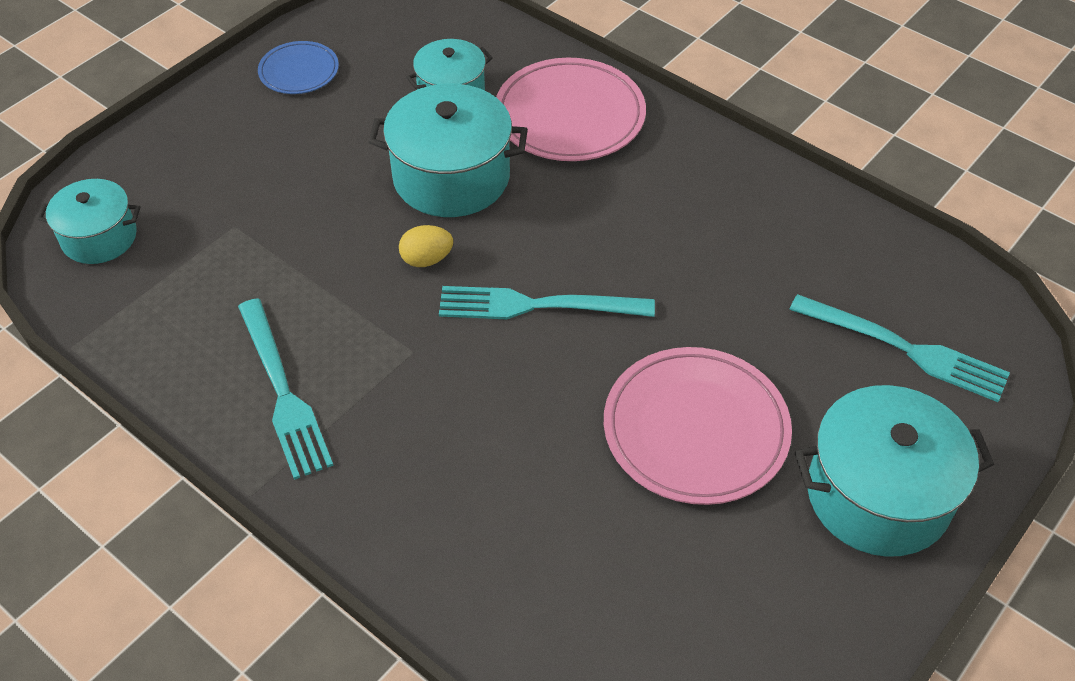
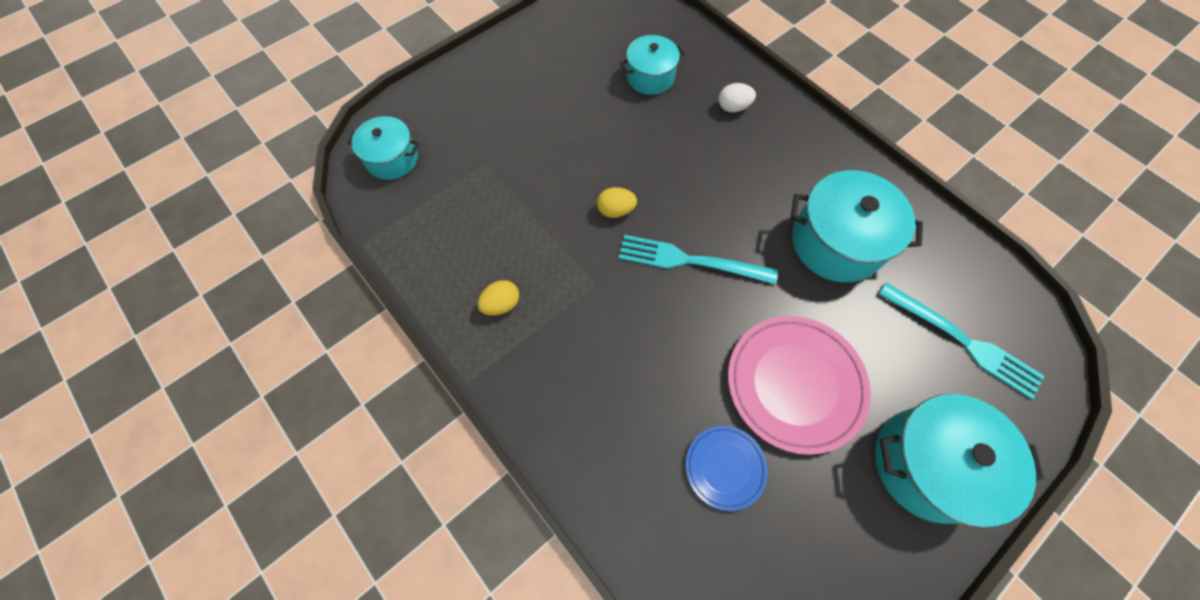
camera: 10 degrees right, 15 degrees up
turquoise fork [238,298,334,480] -> yellow egg [478,280,519,315]
blue plate [258,41,339,94] -> blue plate moved to [686,426,768,511]
turquoise pot [368,84,528,217] -> turquoise pot moved to [791,170,923,282]
pink plate [496,58,646,161] -> white egg [719,83,756,112]

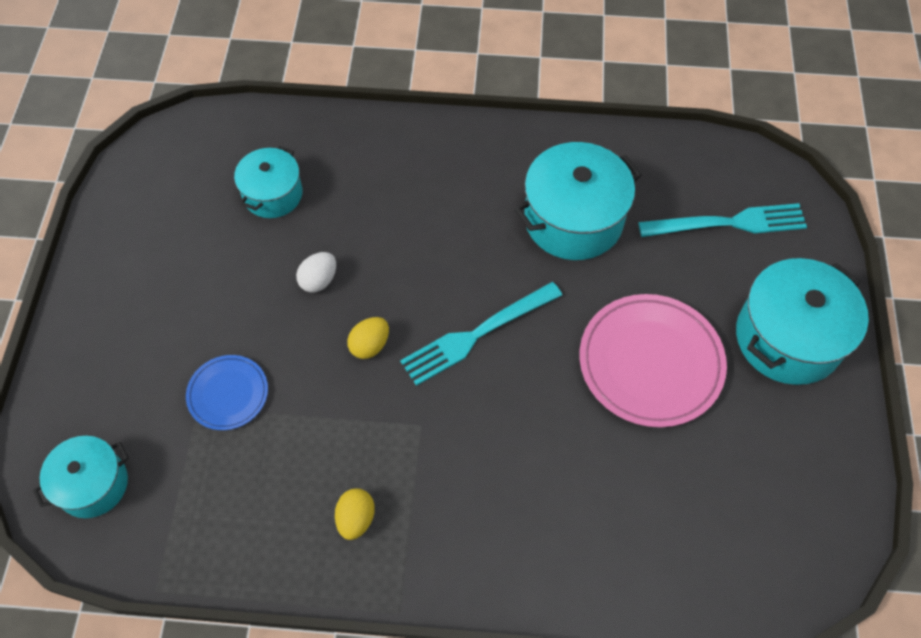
camera: 45 degrees left, 5 degrees down
blue plate [686,426,768,511] -> blue plate moved to [186,355,268,430]
white egg [719,83,756,112] -> white egg moved to [296,252,336,293]

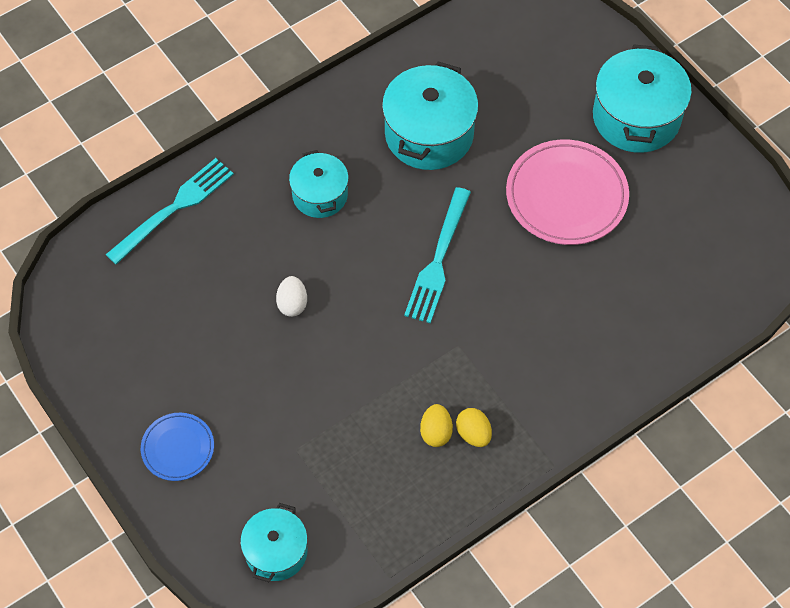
camera: 40 degrees left, 0 degrees up
blue plate [186,355,268,430] -> blue plate moved to [141,413,214,481]
turquoise pot [234,146,302,218] -> turquoise pot moved to [289,150,349,218]
yellow egg [347,317,389,359] -> yellow egg moved to [420,404,453,447]
turquoise fork [638,203,807,237] -> turquoise fork moved to [106,158,234,265]

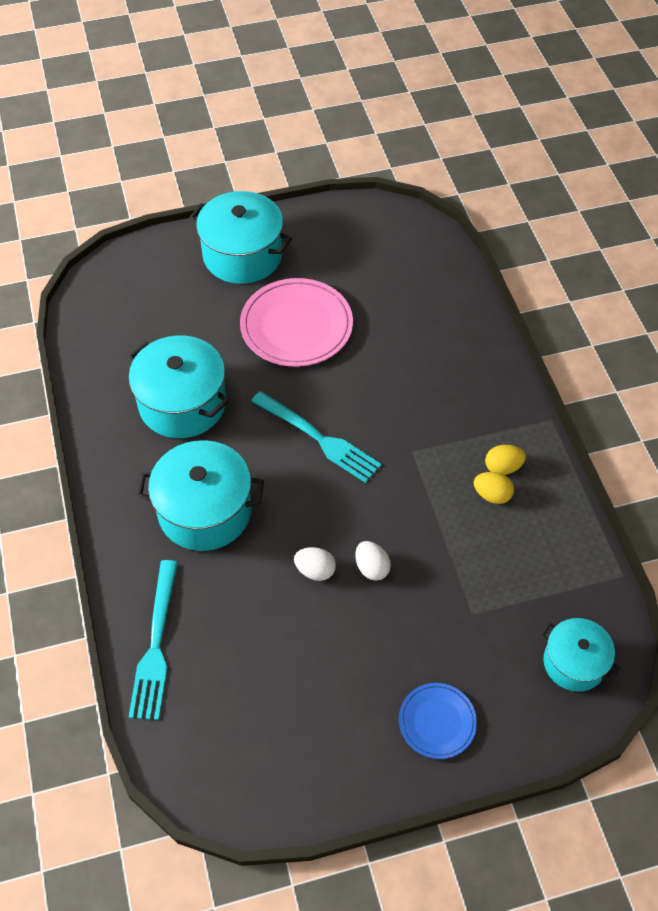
camera: 70 degrees left, 5 degrees down
turquoise fork [106,158,234,265] -> turquoise fork turned 150 degrees counterclockwise [129,560,178,720]
turquoise pot [289,150,349,218] -> turquoise pot [137,440,264,551], size x1.64
none -> white egg [355,541,391,581]

